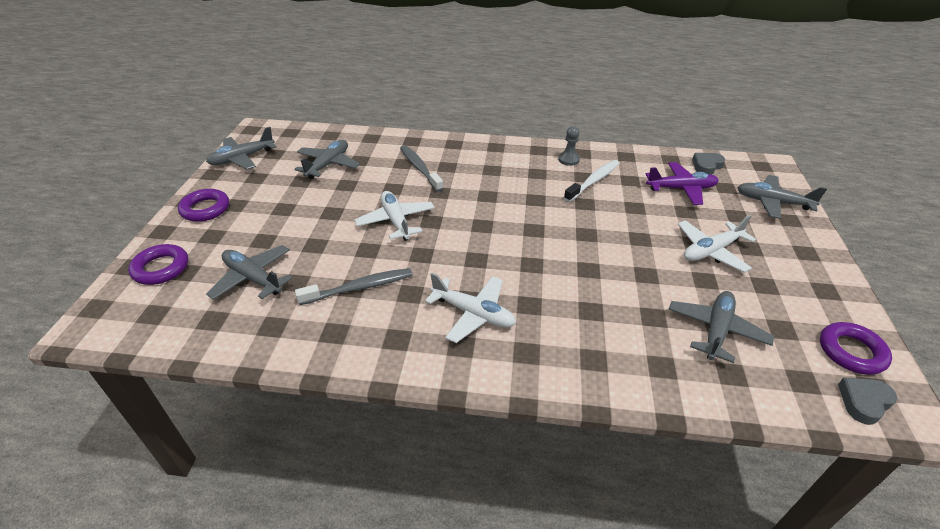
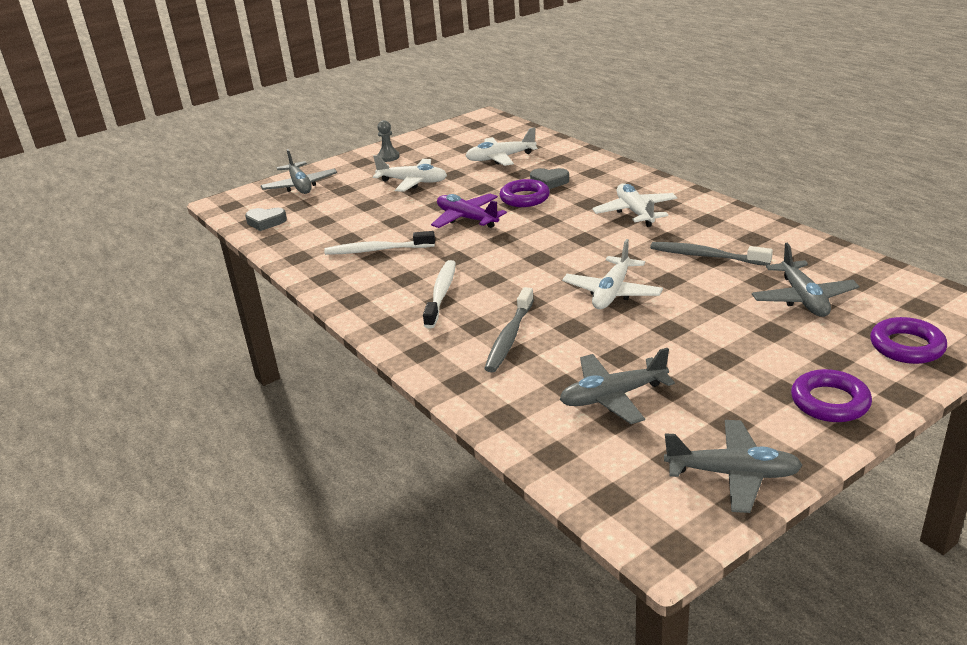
camera: 130 degrees left, 10 degrees down
grey pawn [558,126,580,166] -> grey pawn moved to [377,120,400,162]
purple plane [646,162,719,205] -> purple plane moved to [431,194,507,228]
grey plane [668,291,774,363] -> white plane [465,127,538,166]
purple ring [820,322,892,375] -> purple ring moved to [500,179,550,207]
grey heart [838,377,897,425] -> grey heart moved to [530,168,569,189]
none -> white toothbrush [423,260,456,328]

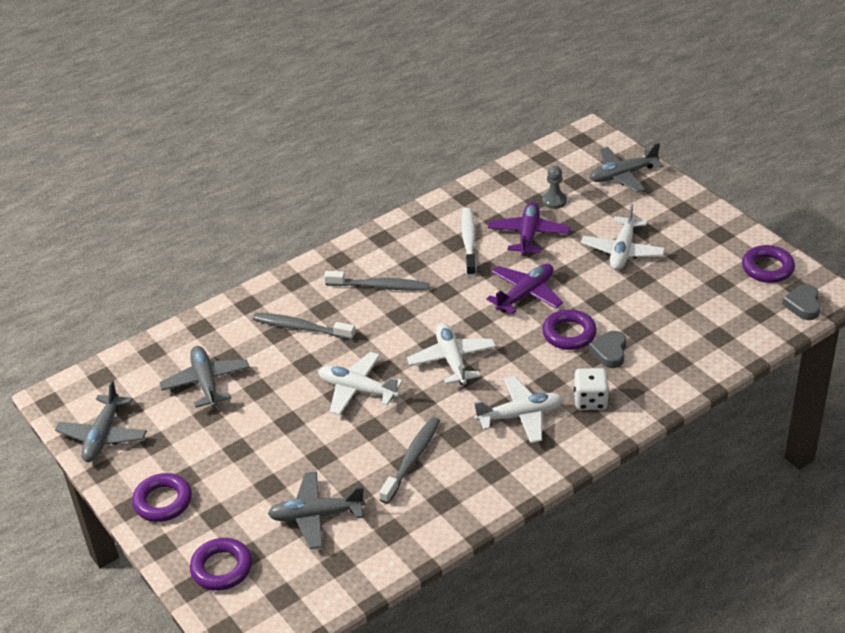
camera: 90 degrees right, 10 degrees up
grey heart [245,208,287,231] -> grey heart moved to [782,284,821,320]
grey pawn [377,120,400,162] -> grey pawn moved to [542,166,567,209]
white toothbrush [423,260,456,328] -> grey toothbrush [324,271,429,291]
white plane [465,127,538,166] -> white plane moved to [407,323,496,385]
none -> purple plane [488,202,570,256]
none -> white dice [574,368,609,410]
none -> purple ring [742,245,795,283]

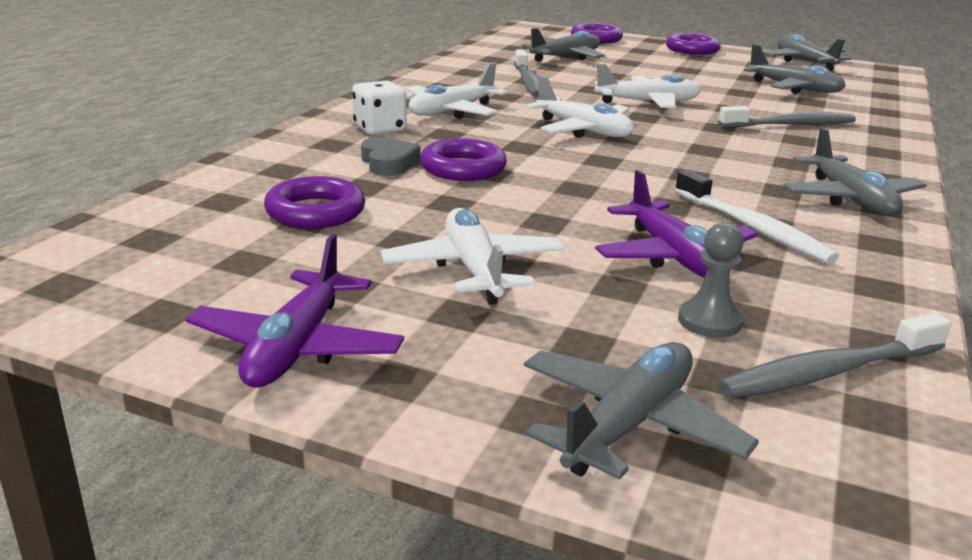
camera: 145 degrees right, 15 degrees down
grey toothbrush [324,271,429,291] -> grey toothbrush moved to [718,313,951,399]
purple plane [486,264,563,315] -> purple plane moved to [185,234,404,388]
purple ring [742,245,795,283] -> purple ring moved to [264,176,365,228]
grey heart [782,284,821,320] -> none
none -> grey plane [783,127,927,216]

